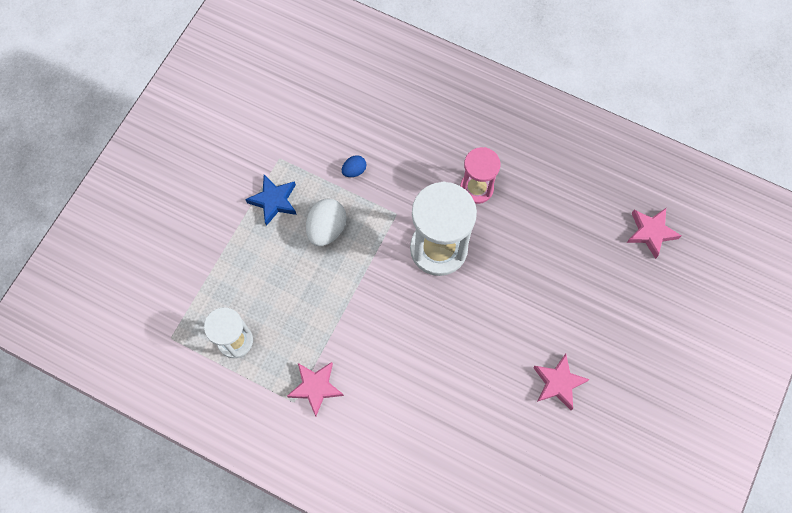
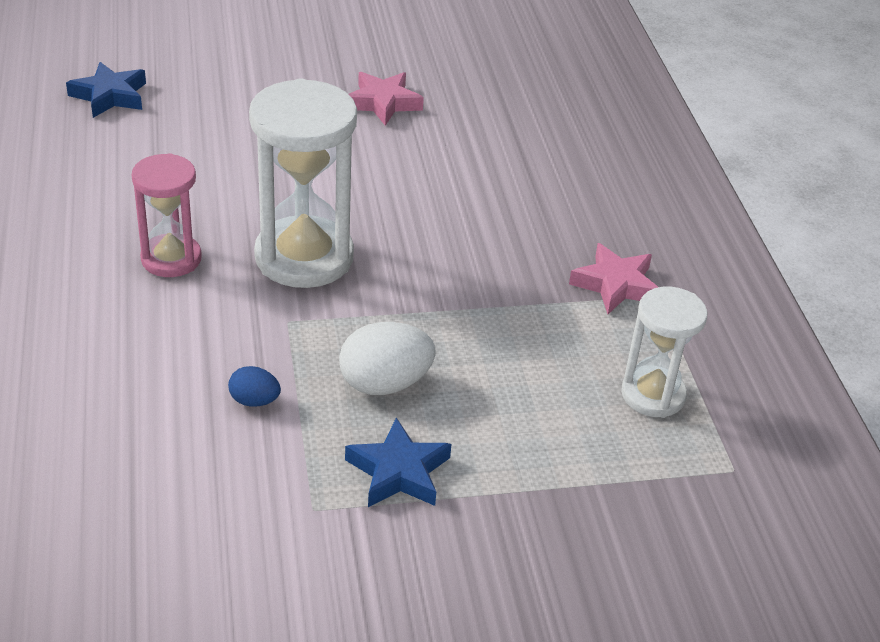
camera: 130 degrees left, 30 degrees down
pink star [626,208,681,259] -> blue star [66,62,146,118]

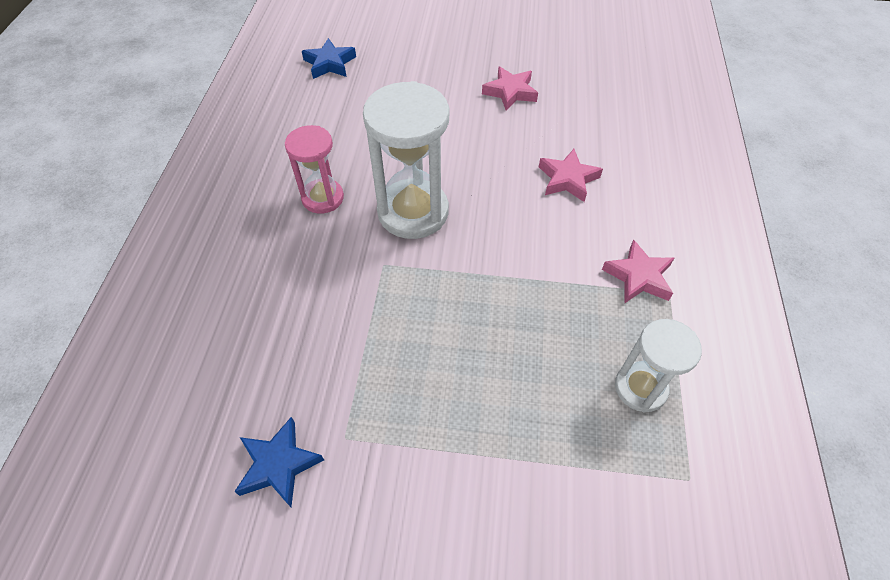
camera: 20 degrees right, 15 degrees up
blue egg [228,366,281,407] -> none
white egg [339,322,436,395] -> none
blue star [345,417,451,507] -> blue star moved to [234,417,324,507]
none -> pink star [539,149,603,202]

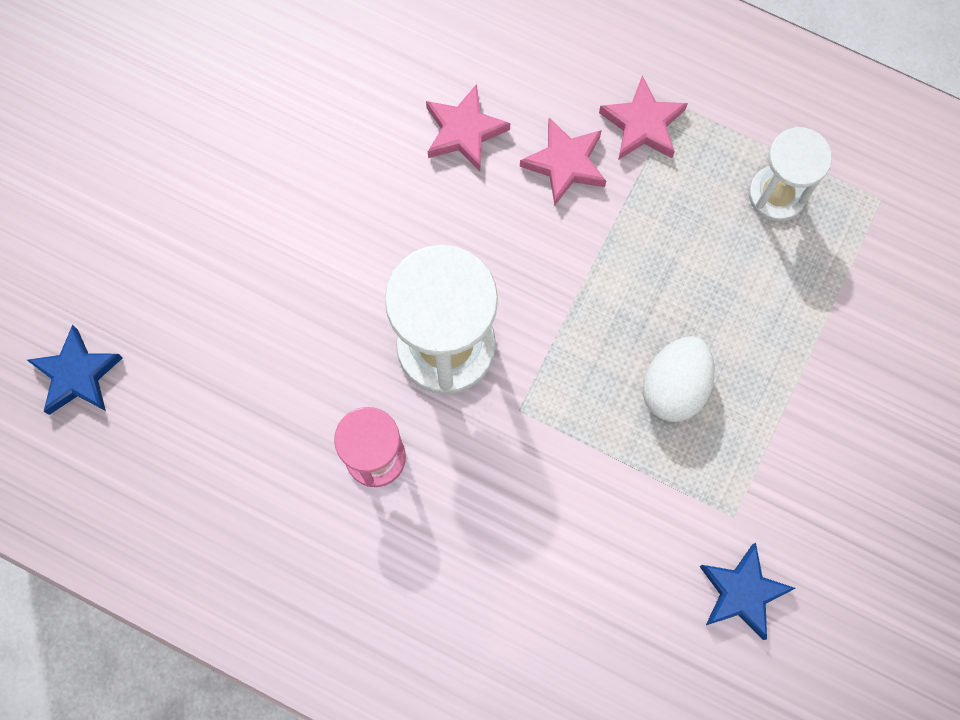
camera: 70 degrees left, 20 degrees up
pink star [482,66,538,111] -> pink star moved to [520,118,606,206]
none -> white egg [643,336,715,422]

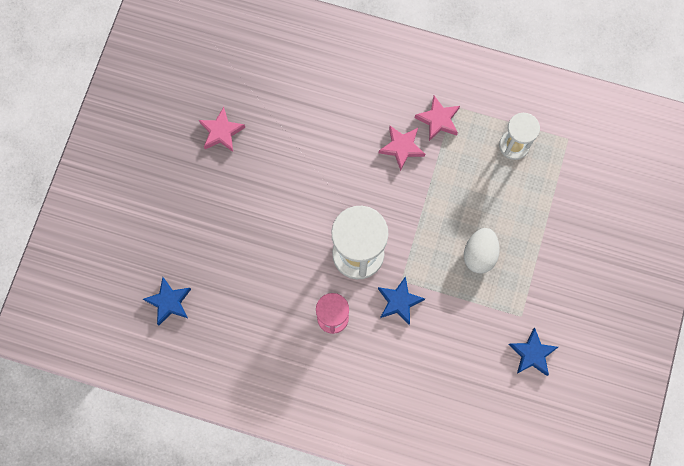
camera: 10 degrees left, 0 degrees up
pink star [426,84,510,171] -> pink star moved to [199,107,245,152]
none -> blue star [378,276,425,325]

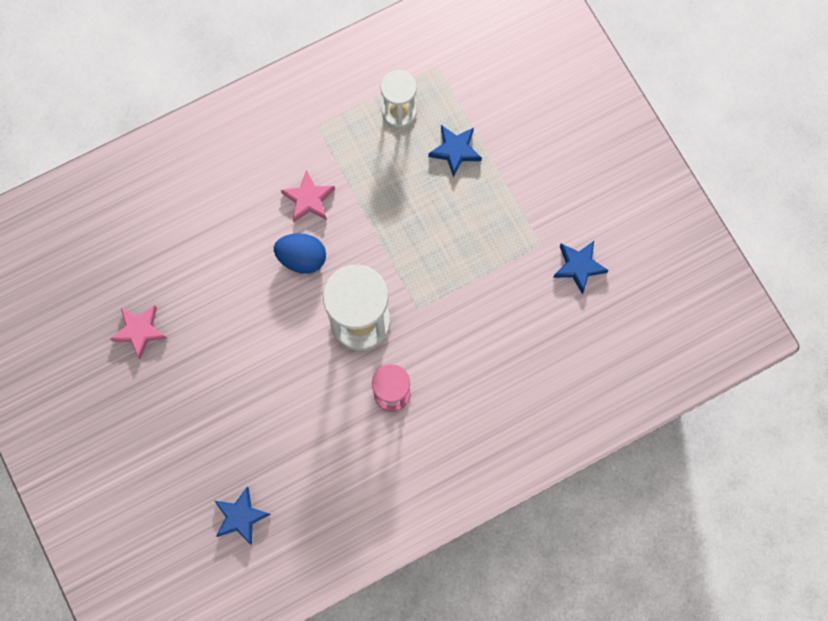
camera: 45 degrees left, 0 degrees up
blue star [378,276,425,325] -> blue star moved to [428,125,482,177]
pink star [415,96,460,141] -> none
white egg [464,228,500,274] -> none
none -> blue egg [274,233,326,274]

